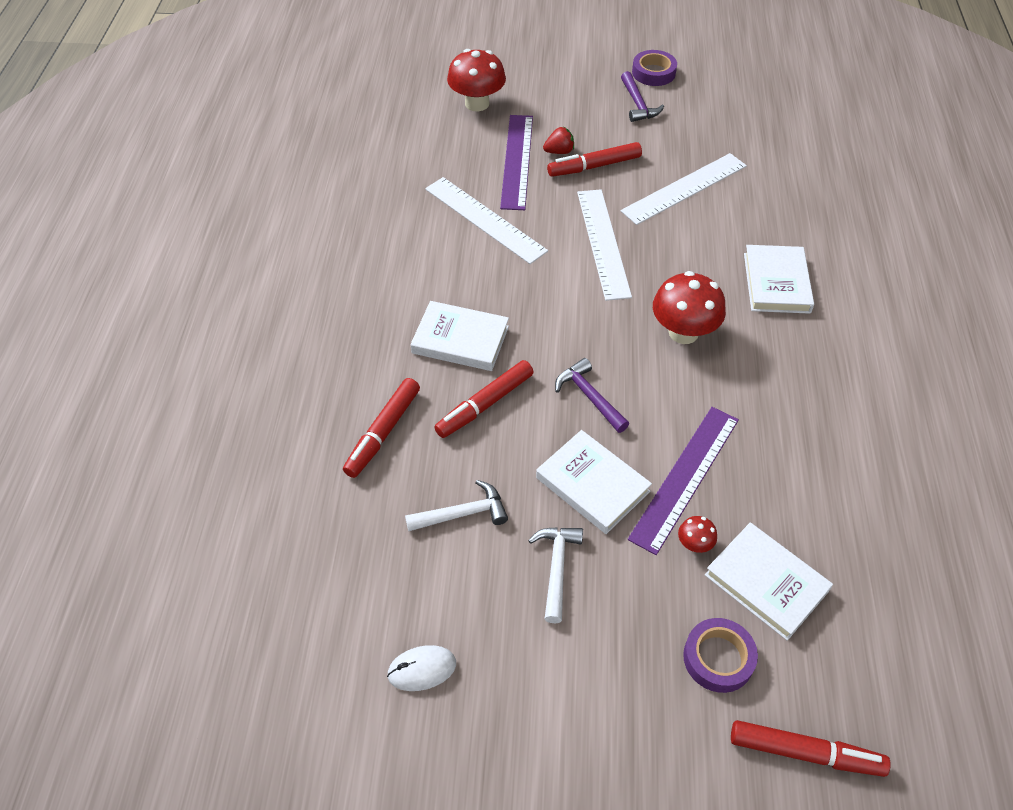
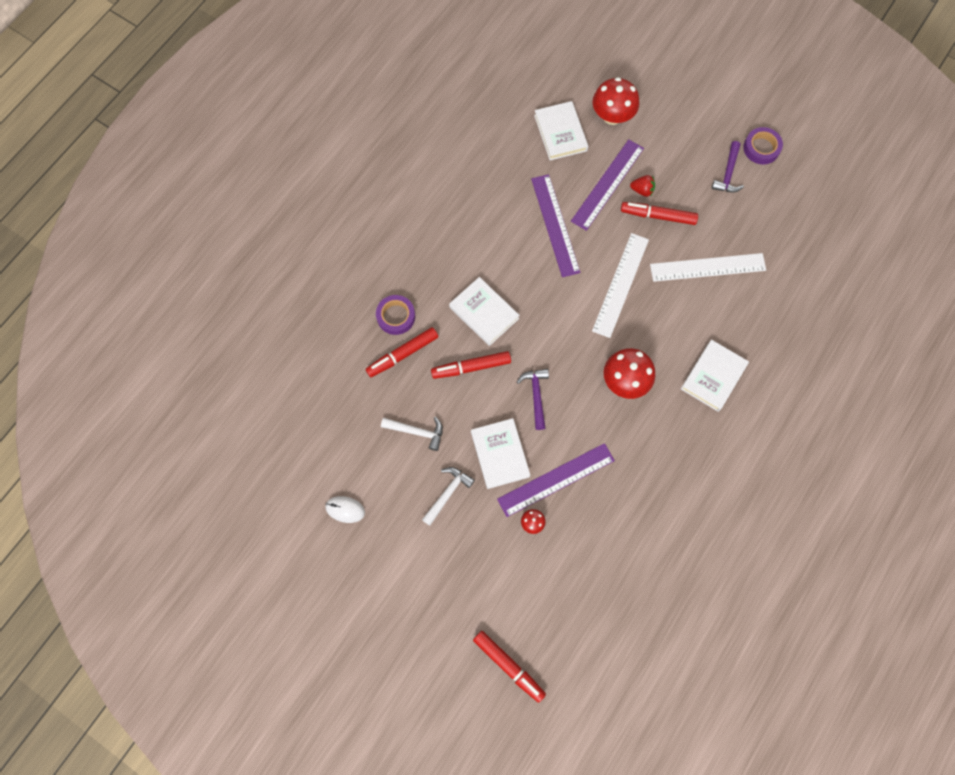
camera: 30 degrees right, 20 degrees up
white ruler [425,177,548,264] -> purple ruler [531,174,580,277]
purple tape [683,618,758,693] -> purple tape moved to [376,295,415,335]
white book [705,522,833,640] -> white book moved to [534,101,588,160]

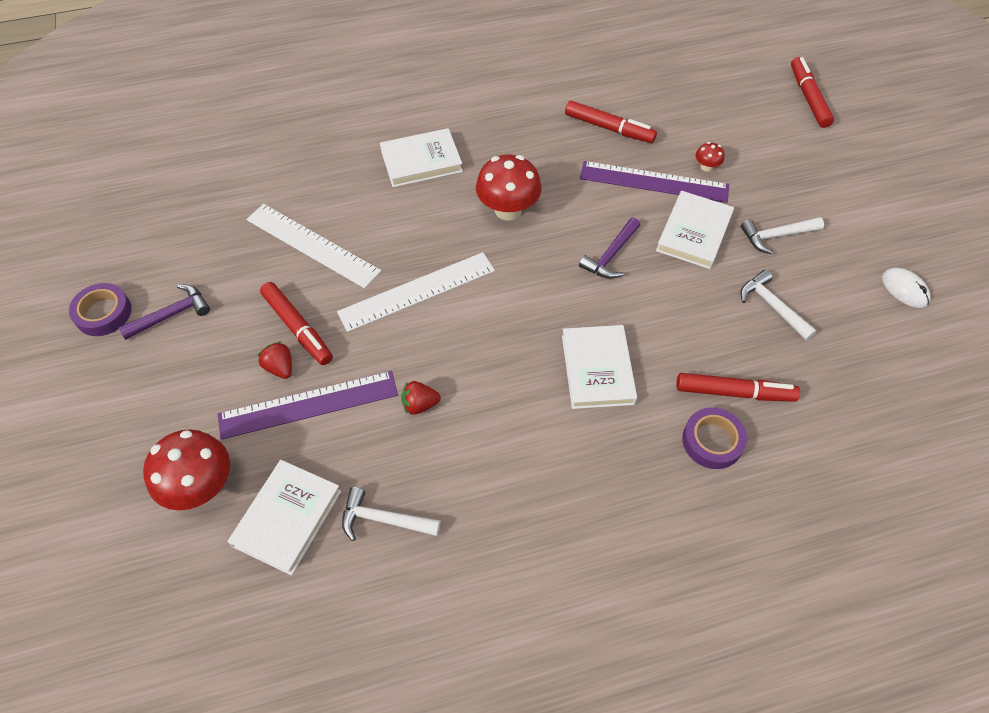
camera: 140 degrees left, 15 degrees down
red marker [431,351,511,379] -> red marker moved to [565,101,657,143]
purple ruler [531,174,580,277] -> red strawberry [401,381,441,415]
none -> white hammer [342,487,441,541]

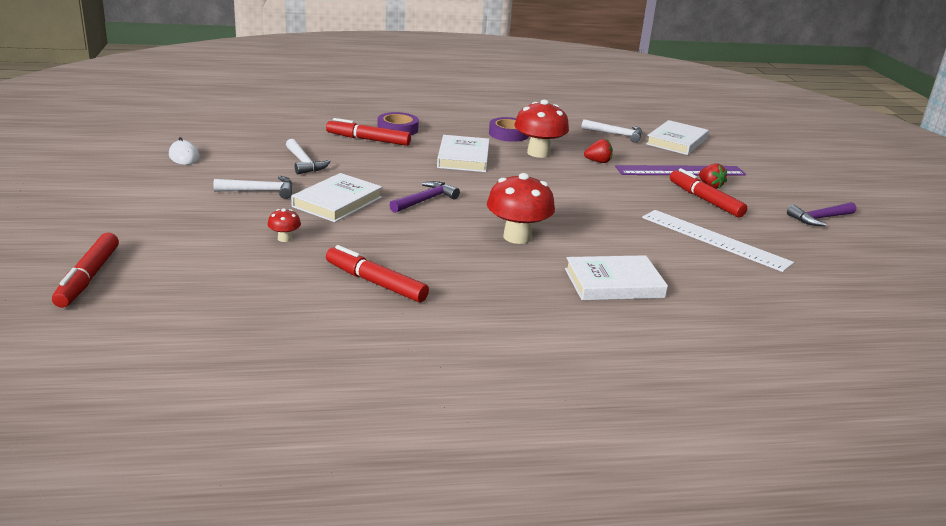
camera: 175 degrees left, 30 degrees down
purple tape [69,283,132,336] -> purple tape moved to [489,117,529,142]
red mushroom [143,429,230,510] -> red mushroom moved to [514,100,569,158]
white ruler [337,252,495,332] -> none
purple ruler [580,161,729,203] -> none

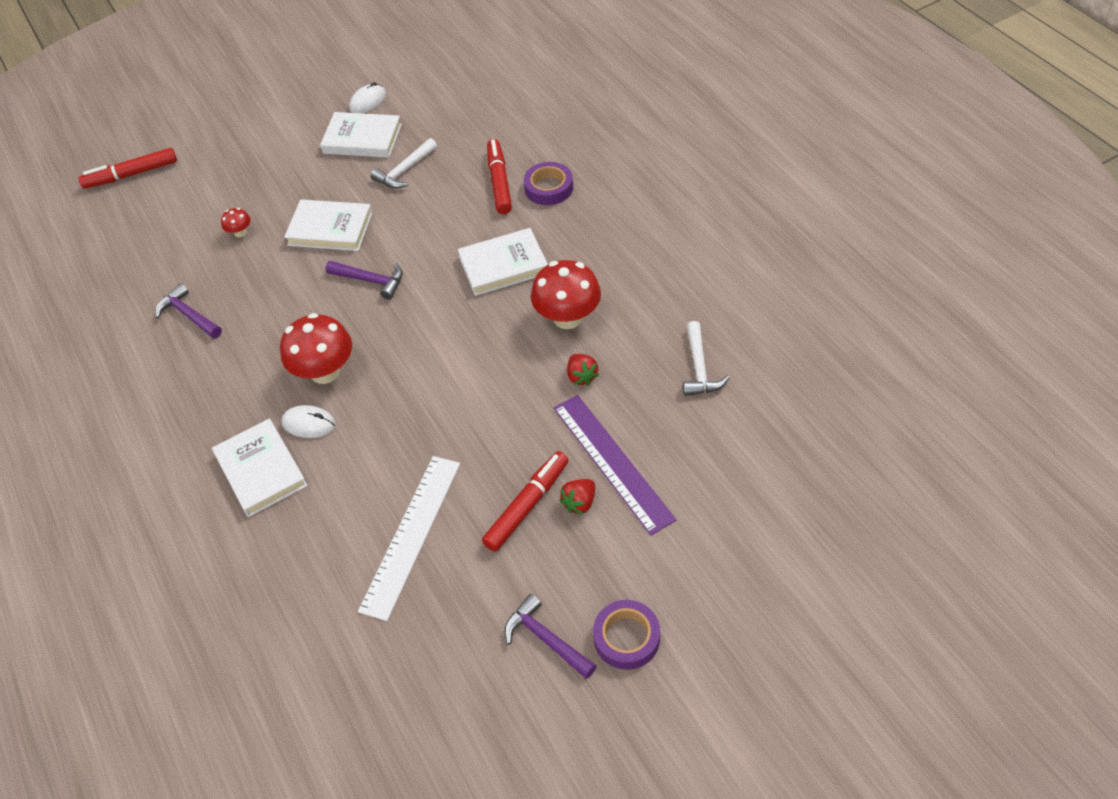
camera: 75 degrees right, 25 degrees up
white hammer [213,176,293,199] -> none
red marker [326,245,429,302] -> purple hammer [155,283,222,339]
purple tape [489,117,529,142] -> purple tape moved to [593,600,660,670]
white book [646,120,709,155] -> white book moved to [320,112,402,158]
none -> white mouse [281,405,336,438]

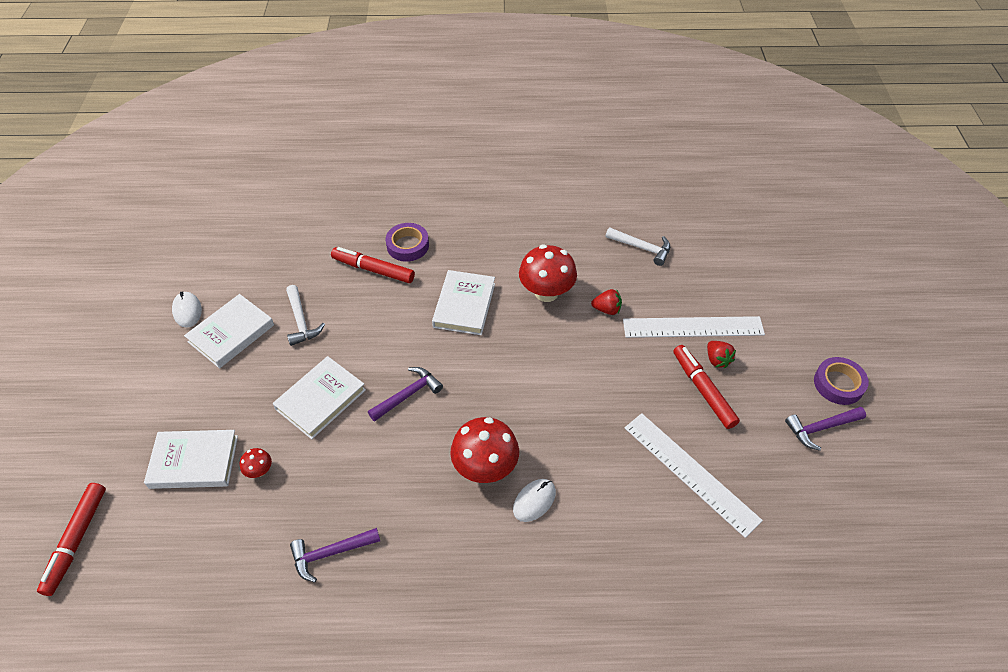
camera: 65 degrees left, 0 degrees up
white book [212,419,308,517] -> white book moved to [144,430,238,489]
purple ruler [554,395,676,535] -> white ruler [623,316,765,338]

